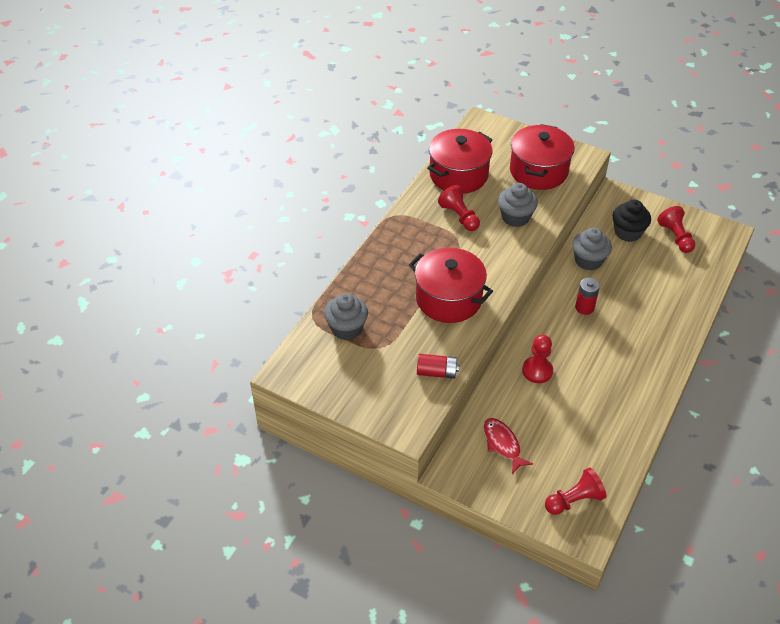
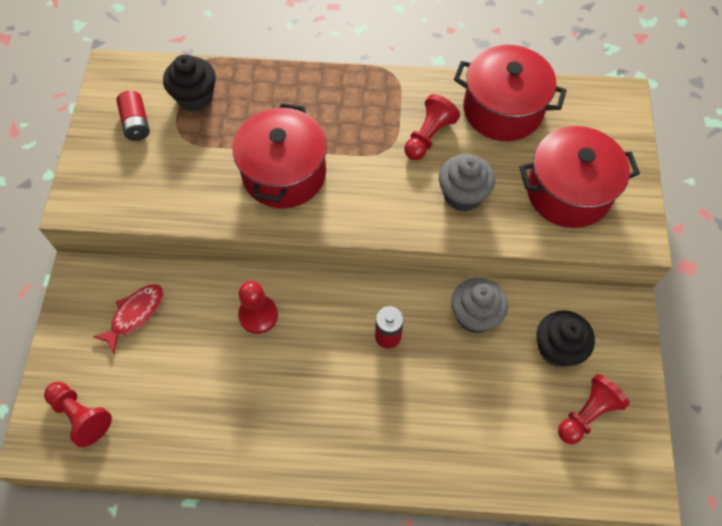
camera: 65 degrees right, 15 degrees up
grey cupcake [324,293,368,340] -> black cupcake [163,54,216,111]
red battery [417,354,460,379] -> red battery moved to [117,90,150,141]

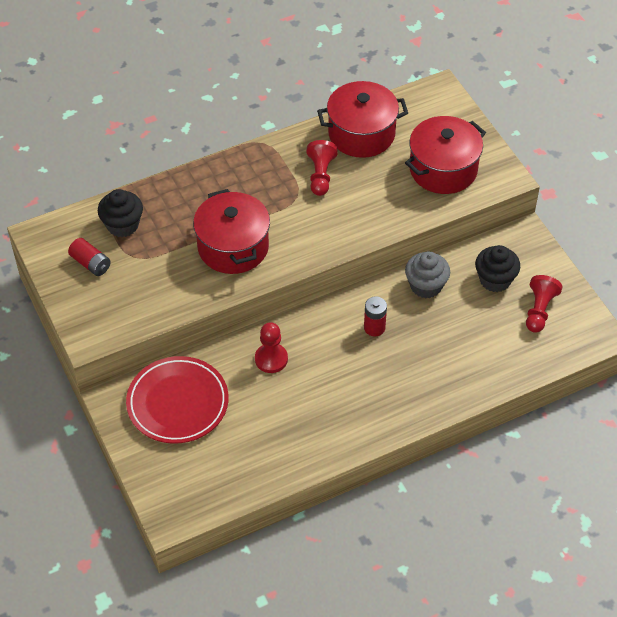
camera: 30 degrees left, 10 degrees down
red pawn [44,382,112,447] -> none
red fish [93,284,163,354] -> red plate [126,356,229,444]
grey cupcake [439,154,495,212] -> none

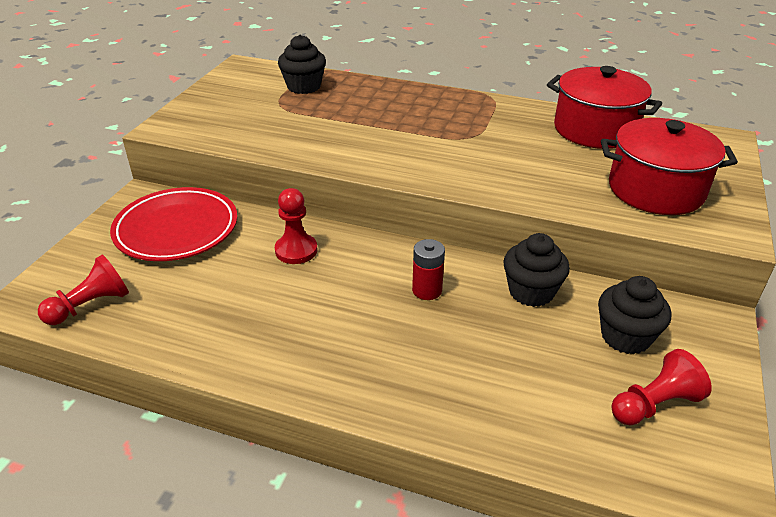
camera: 45 degrees right, 15 degrees down
red battery [68,238,111,276] -> none
red pot [193,189,270,274] -> none
red pawn [306,140,338,196] -> red pawn moved to [38,255,129,325]
grey cupcake [405,251,450,298] -> black cupcake [503,233,570,307]

